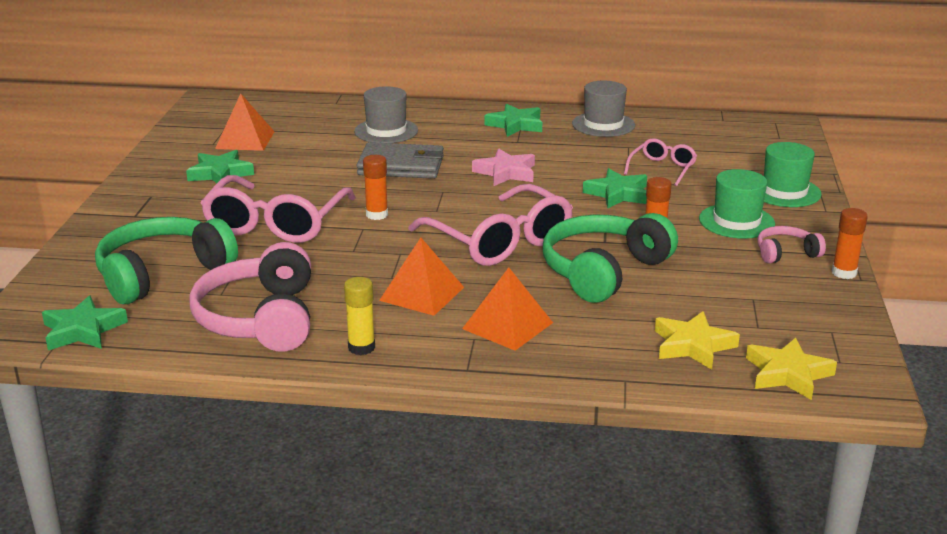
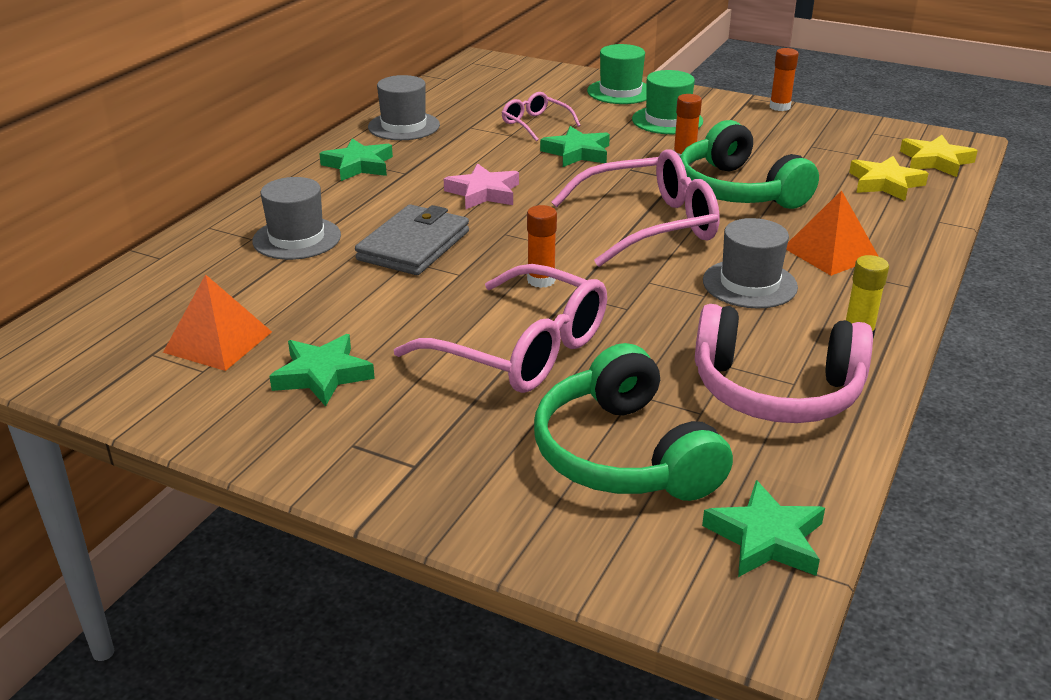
camera: 70 degrees left, 5 degrees up
orange pyramid [379,238,464,316] -> grey hat [703,218,798,308]
pink headphones [757,226,826,263] -> none

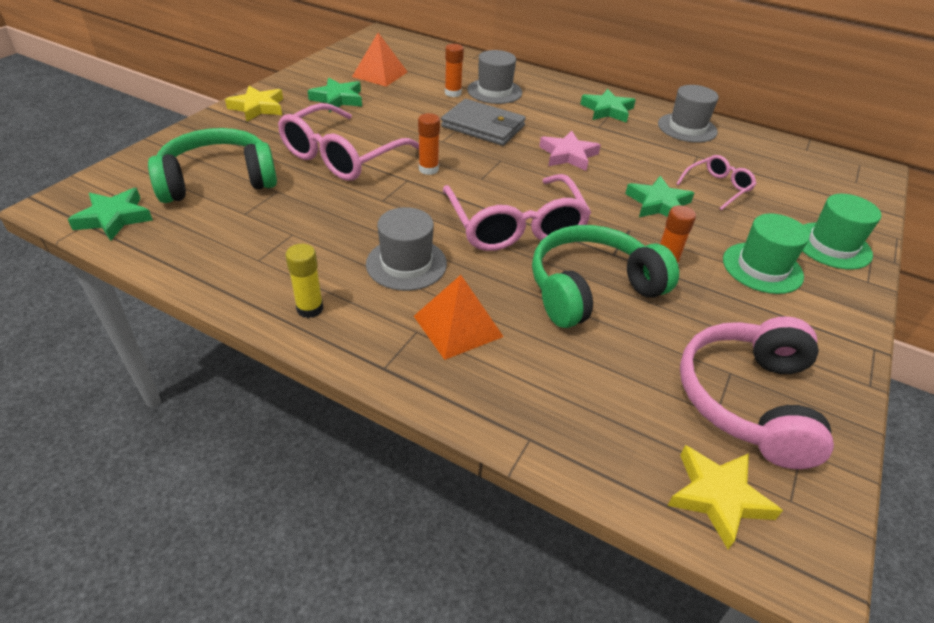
camera: 90 degrees right, 10 degrees up
pink headphones [695,304,873,423] -> pink headphones moved to [680,316,834,469]
orange glue stick [770,48,799,111] -> orange glue stick moved to [445,44,464,97]
yellow star [849,156,929,201] -> yellow star moved to [225,86,283,122]

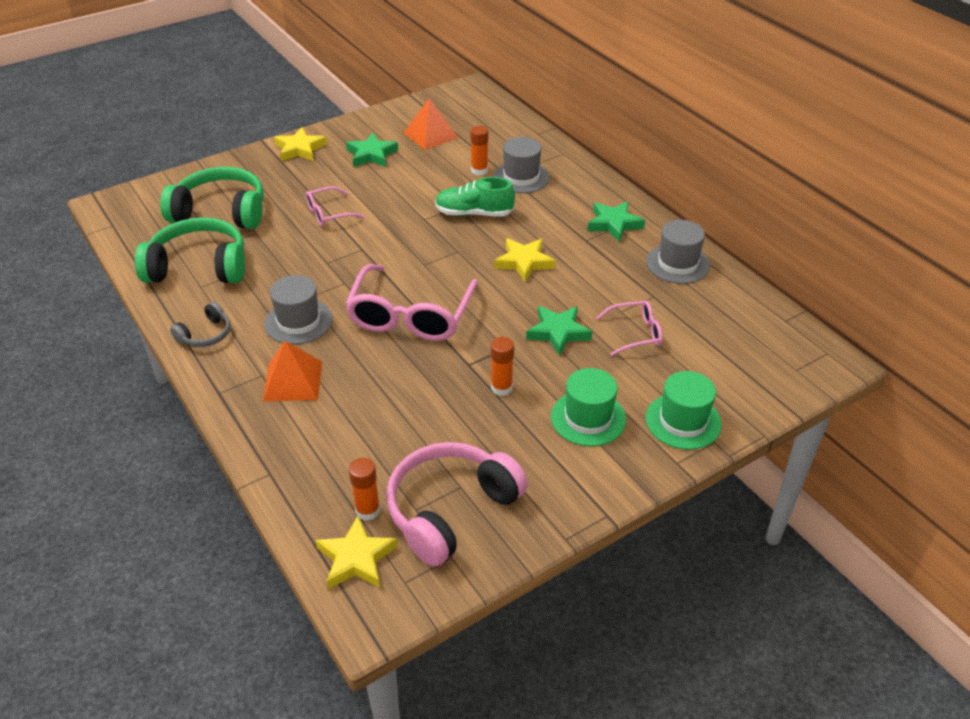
camera: 30 degrees right, 0 degrees up
green star [68,188,153,241] -> none
pink glasses [278,103,419,181] -> pink glasses [306,186,365,226], size x0.51
yellow glue stick [285,244,323,318] -> grey headphones [170,302,230,347]
orange glue stick [418,113,440,175] -> orange glue stick moved to [349,458,380,521]
grey wallet [441,99,526,146] -> green shoe [435,177,515,217]
green headphones [532,225,679,328] -> green headphones moved to [135,217,245,283]
pink star [539,130,601,171] -> yellow star [495,238,555,282]

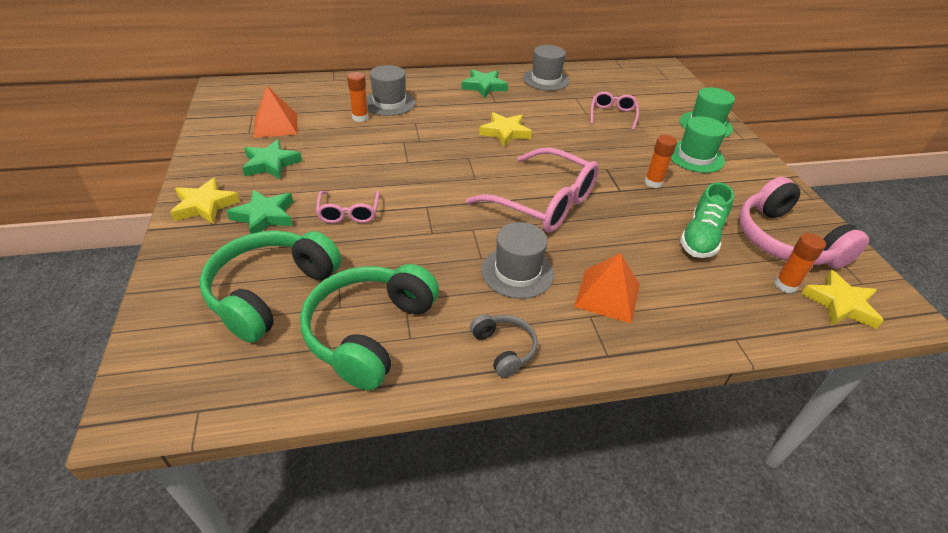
camera: 70 degrees left, 0 degrees up
green shoe [435,177,515,217] -> green shoe moved to [680,182,734,258]
green star [526,306,592,356] -> green star moved to [227,189,293,234]

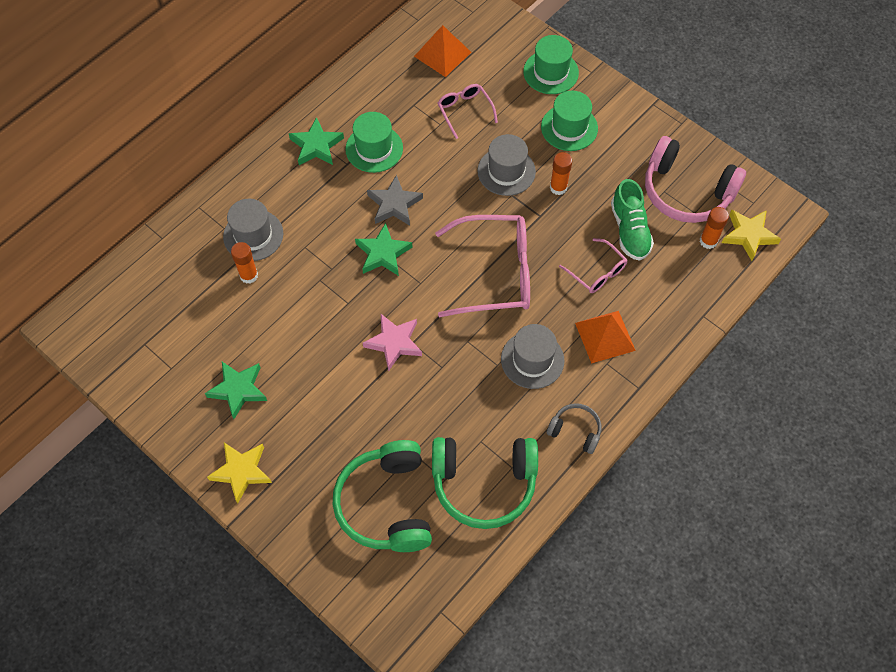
camera: 35 degrees left, 20 degrees up
green star [227,189,293,234] -> green star moved to [355,223,413,276]
orange pyramid [253,86,297,138] -> orange pyramid moved to [414,25,471,77]
green headphones [300,264,439,390] -> green headphones turned 75 degrees counterclockwise [432,437,538,529]
pink glasses [316,191,380,223] -> pink glasses moved to [559,238,627,293]
yellow star [479,112,532,147] -> grey star [367,175,423,226]
grey hat [523,45,570,91] -> grey hat moved to [477,134,536,196]
none -> green hat [345,112,403,173]
none -> pink star [363,314,422,371]

